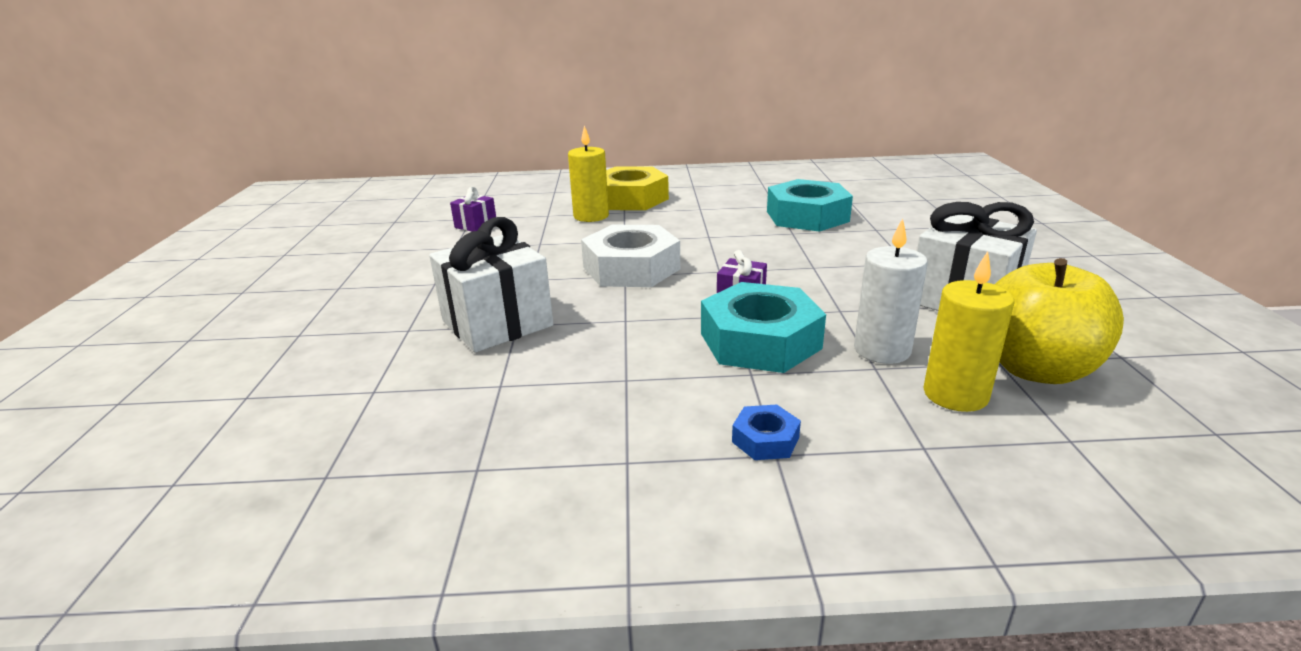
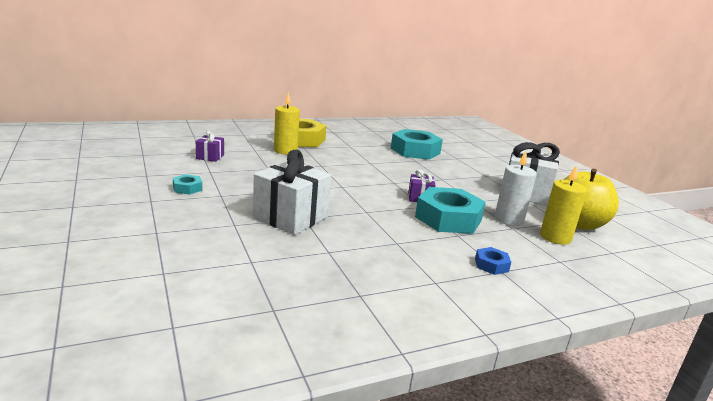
camera: 25 degrees left, 5 degrees down
white nut [581,225,680,287] -> none
none -> turquoise nut [173,174,202,195]

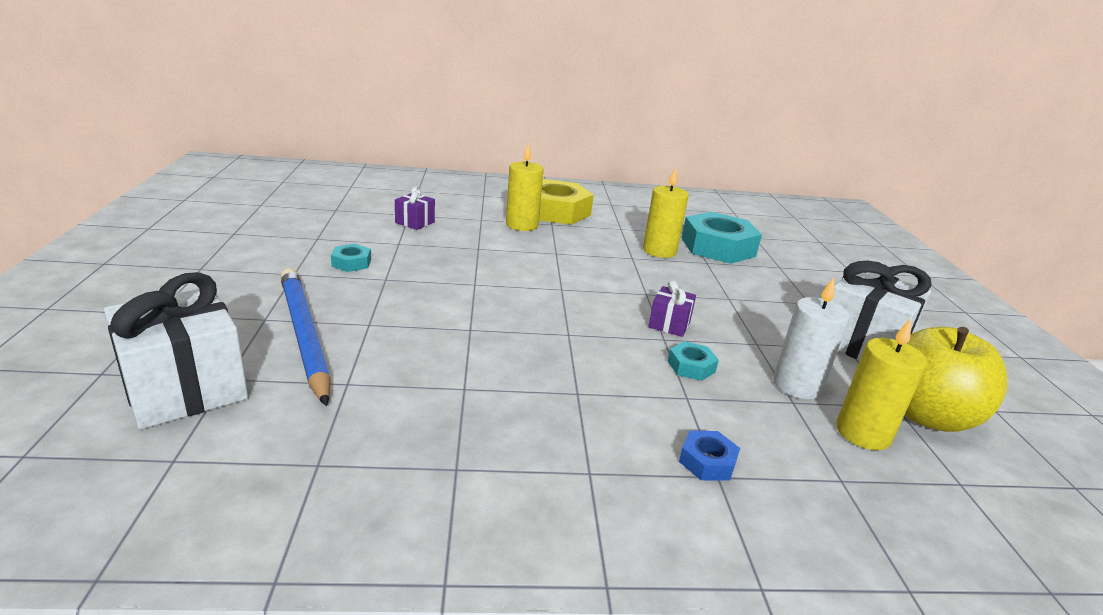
camera: 20 degrees right, 5 degrees up
white gift [253,150,331,235] -> white gift moved to [104,272,248,430]
turquoise nut [415,187,486,234] -> turquoise nut [668,341,719,381], size x0.45
none -> blue pencil [280,268,331,406]
none -> yellow candle [643,167,689,258]

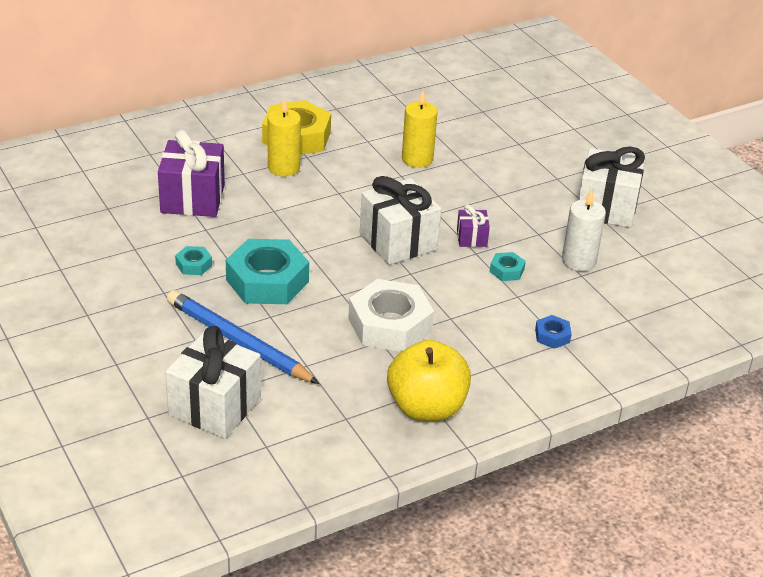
camera: 25 degrees left, 10 degrees up
purple gift [395,187,435,230] -> purple gift [158,130,225,217], size x2.03
turquoise nut [681,212,762,264] -> turquoise nut moved to [226,239,309,304]
yellow candle [836,319,927,450] -> none
yellow apple [905,327,1007,432] -> yellow apple moved to [387,340,471,421]
none -> white nut [348,279,434,352]
none -> white gift [360,176,441,265]

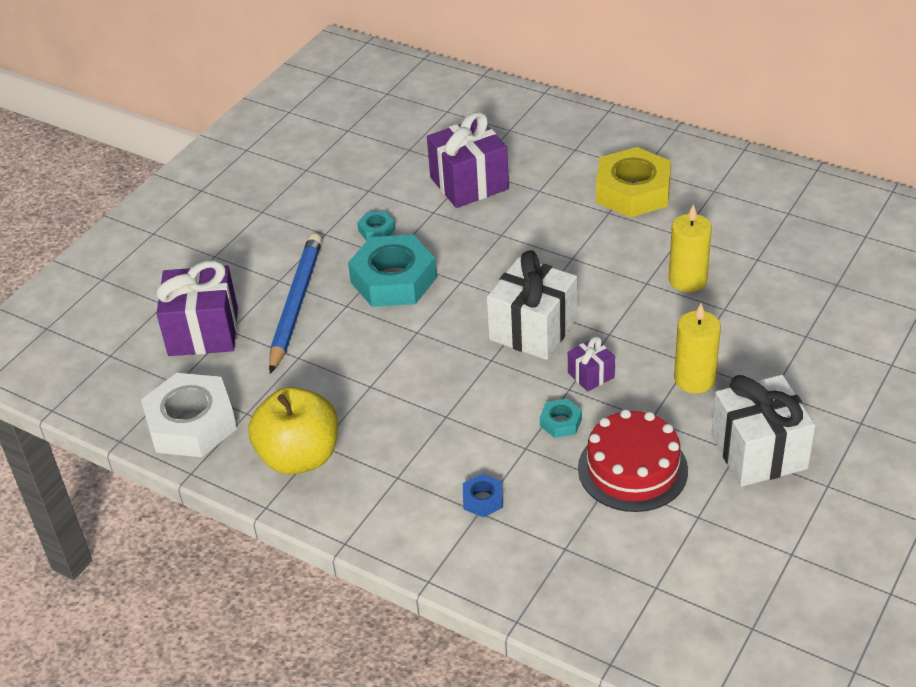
camera: 65 degrees right, 5 degrees up
white gift [165,326,261,439] -> purple gift [156,260,238,356]
yellow candle [268,98,301,176] -> yellow candle moved to [674,303,721,393]
white nut [348,279,434,352] -> white nut moved to [141,373,237,457]
white candle [562,189,606,271] -> red cake [578,409,688,512]

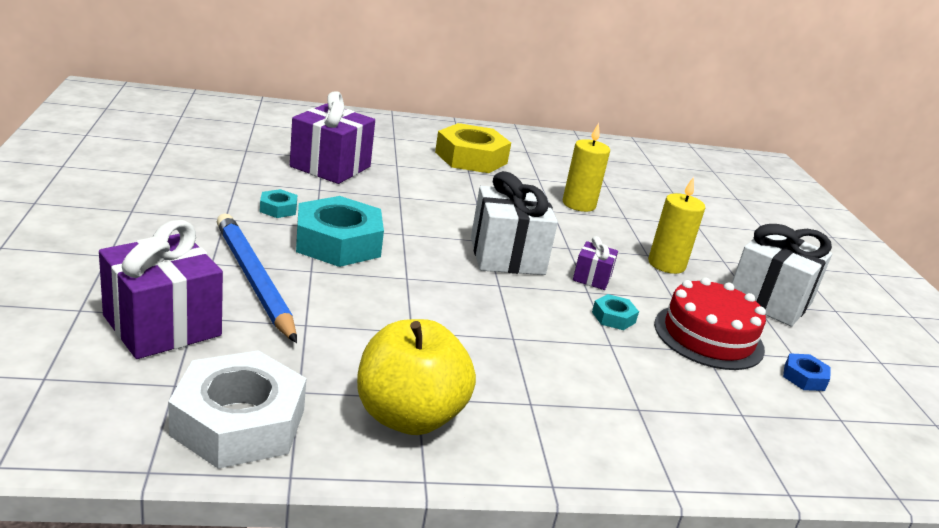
camera: 45 degrees left, 15 degrees down
blue nut [463,474,503,517] -> blue nut moved to [783,353,831,391]

